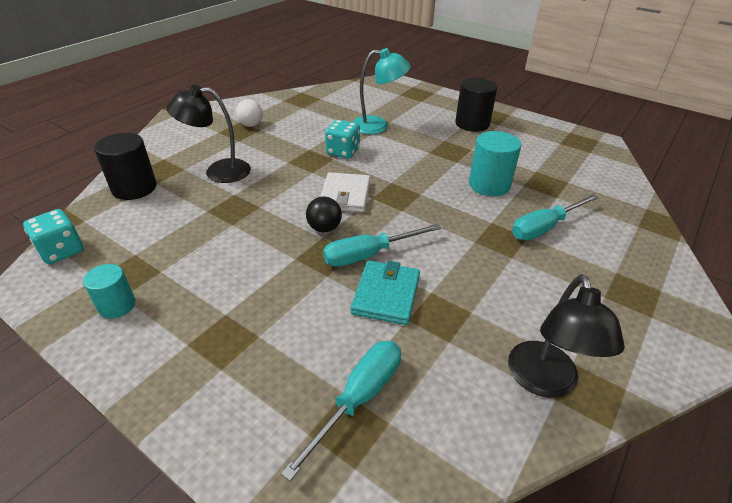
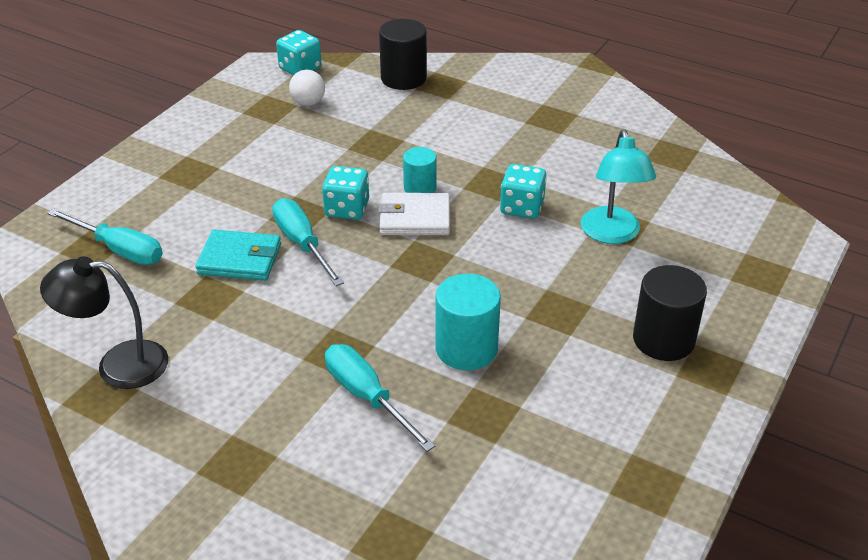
camera: 85 degrees right, 0 degrees up
turquoise cylinder [83,264,136,319] -> turquoise cylinder moved to [403,147,437,193]
black lamp [167,85,251,183] -> none
white ball [236,99,263,127] -> white ball moved to [289,70,325,106]
black ball [306,196,342,232] -> turquoise dice [322,166,369,220]

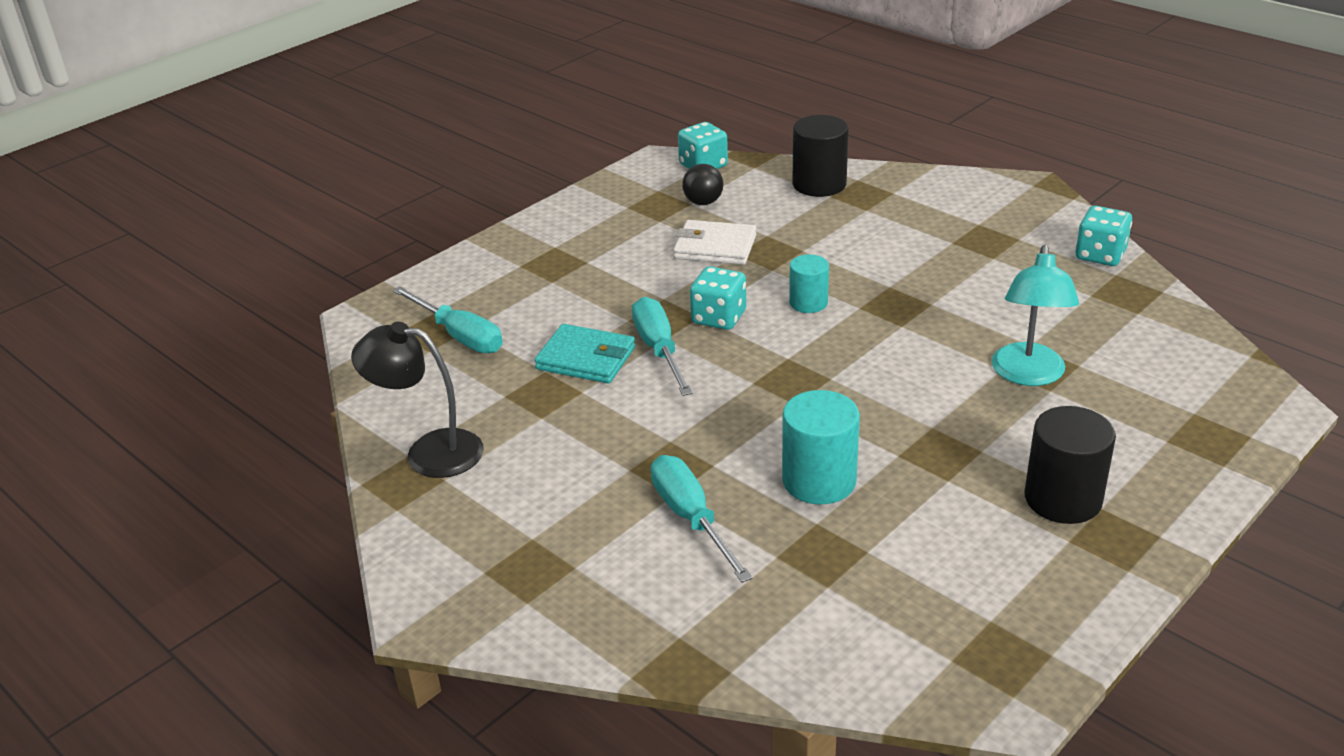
camera: 15 degrees right, 5 degrees down
white ball [289,70,325,106] -> black ball [682,164,723,205]
white wallet [378,193,450,235] -> white wallet moved to [673,220,756,265]
turquoise dice [500,164,547,219] -> turquoise dice moved to [1075,206,1132,266]

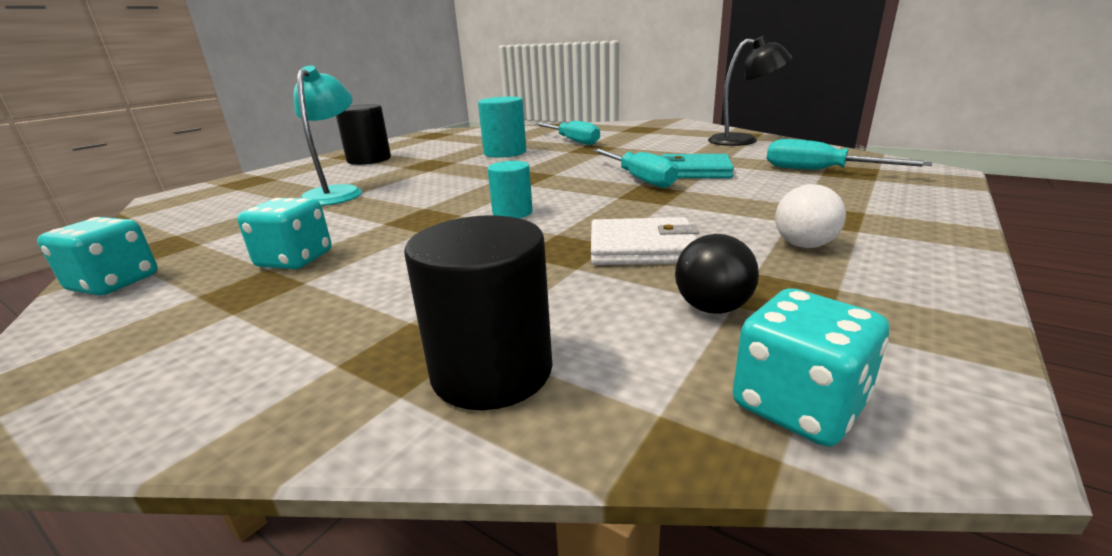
camera: 170 degrees right, 10 degrees down
turquoise dice [690,266,746,330] -> turquoise dice moved to [237,198,332,269]
none -> white ball [775,184,846,248]

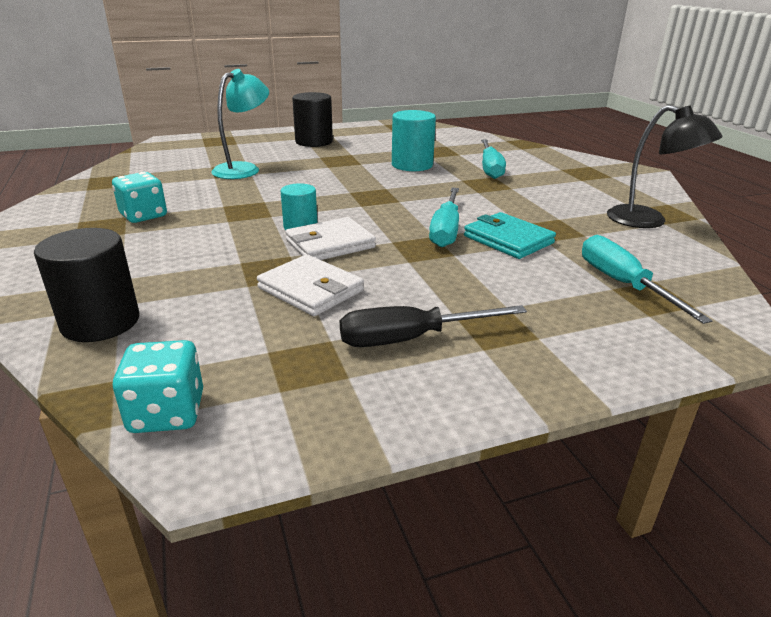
camera: 35 degrees right, 5 degrees up
turquoise dice [37,217,158,296] -> none
black ball [675,234,759,314] -> none
white ball [775,184,846,248] -> black screwdriver [340,305,527,347]
none -> white wallet [285,217,376,260]

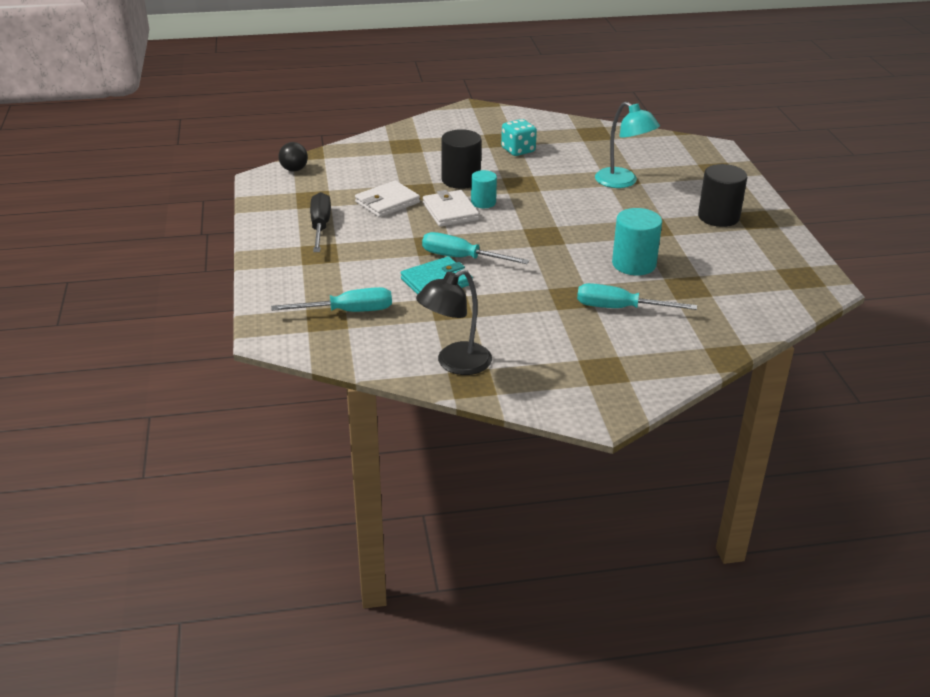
camera: 100 degrees right, 5 degrees up
black cylinder [34,228,139,342] -> black cylinder moved to [441,129,481,189]
turquoise dice [113,340,203,433] -> black ball [278,142,308,171]

